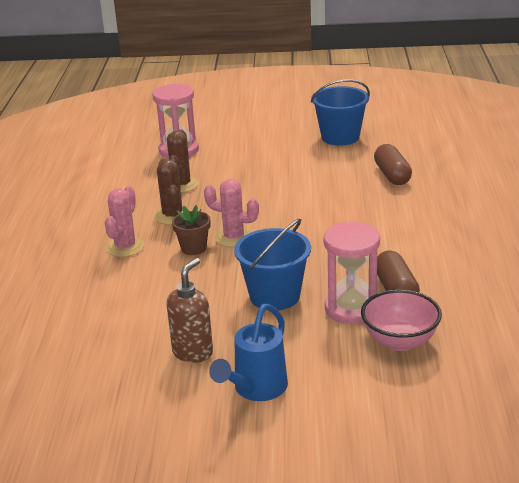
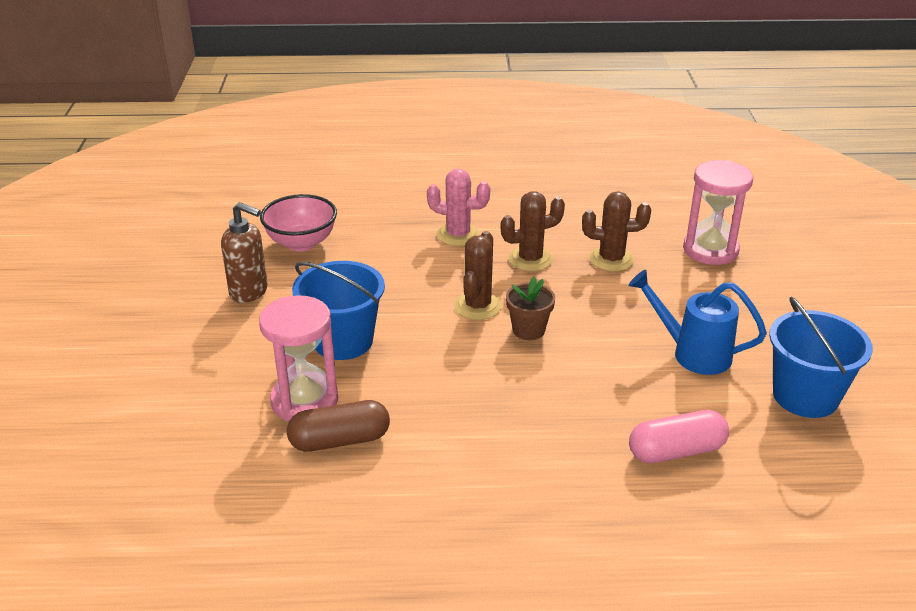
camera: 85 degrees right, 5 degrees up
brown flower pot [172,205,210,255] -> brown flower pot moved to [506,277,555,340]
pink cactus [204,179,259,247] -> brown cactus [454,231,502,320]
blue watering can [209,304,288,401] -> blue watering can moved to [628,270,767,375]
pink bowl [361,289,442,351] -> pink bowl moved to [260,194,337,251]
brown capsule [374,144,412,185] -> pink capsule [629,410,729,463]

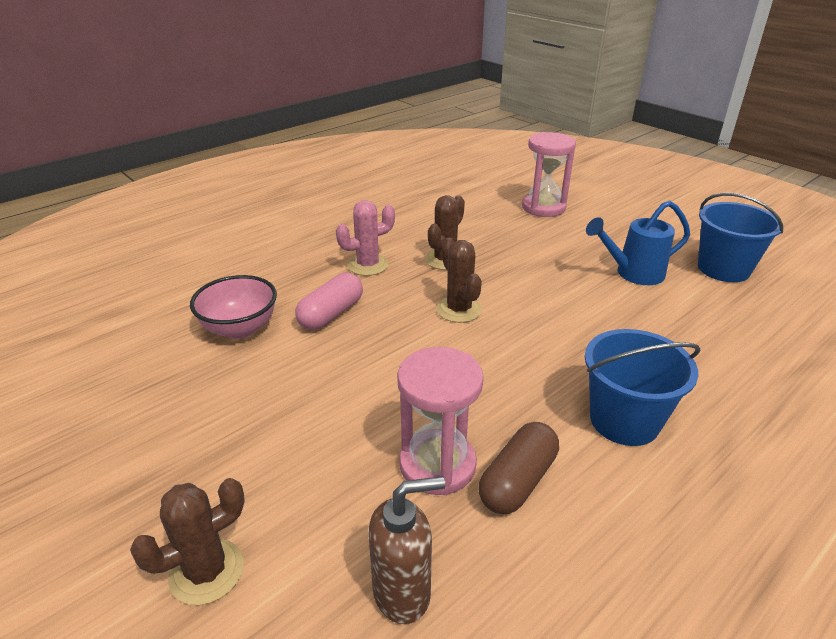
camera: 40 degrees left, 0 degrees up
brown soap dispenser [221,202,268,303] -> brown soap dispenser moved to [368,476,445,624]
blue bucket [292,261,385,360] -> blue bucket moved to [585,329,701,446]
brown flower pot [506,277,555,340] -> none
brown cactus [582,191,651,271] -> brown cactus moved to [130,478,245,605]
pink capsule [629,410,729,463] -> pink capsule moved to [295,273,363,330]

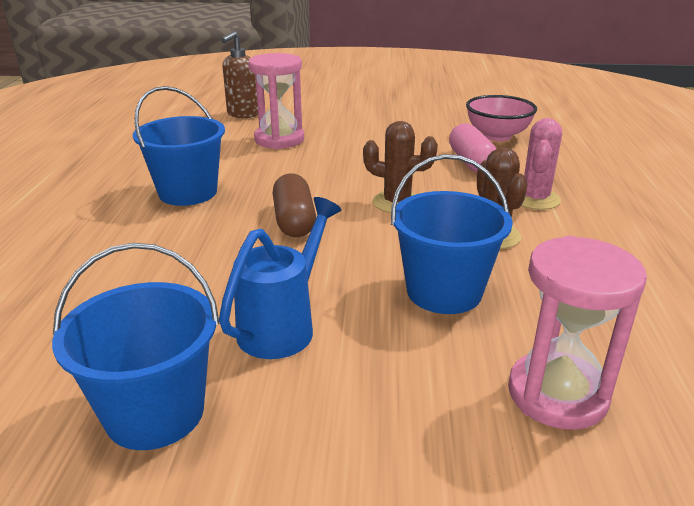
camera: 135 degrees right, 5 degrees down
brown cactus [130,478,245,605] -> none
brown capsule [478,422,559,514] -> brown capsule moved to [273,173,316,237]
none -> blue bucket [391,154,513,314]

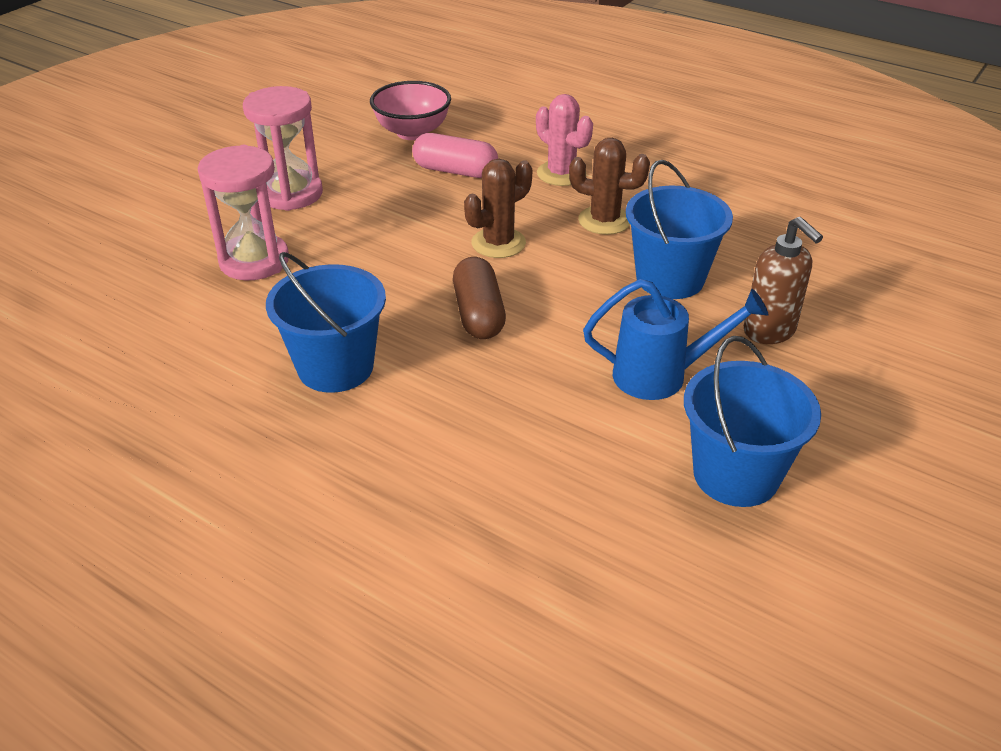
camera: 60 degrees left, 10 degrees up
blue watering can [219,197,341,359] -> blue watering can turned 120 degrees clockwise [583,279,768,400]
brown soap dispenser [221,31,258,118] -> brown soap dispenser moved to [744,217,823,344]
brown capsule [273,173,316,237] -> brown capsule turned 60 degrees clockwise [453,257,506,339]
pink hourglass [508,236,647,430] -> pink hourglass moved to [243,86,323,211]

